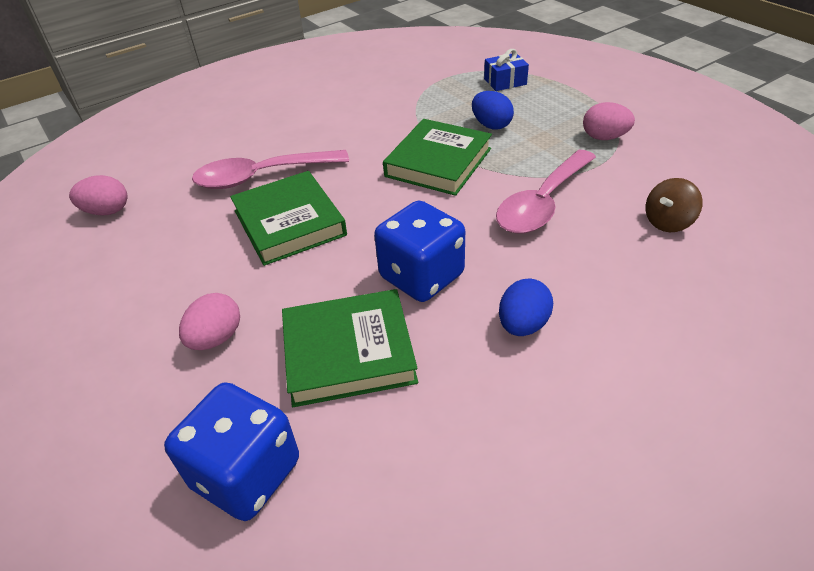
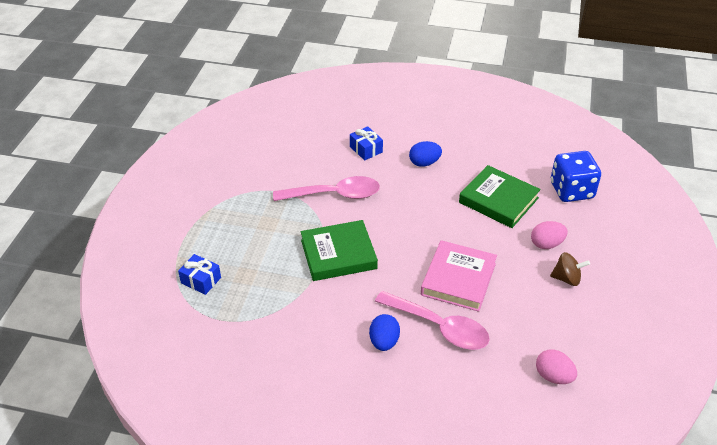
camera: 135 degrees left, 0 degrees up
green book [230,171,347,266] -> pink book [421,240,497,312]
blue dice [374,200,465,302] -> none
blue egg [472,91,514,129] -> blue egg moved to [369,314,400,351]
pink egg [583,102,635,140] -> none
brown spinning top [646,178,703,232] -> brown spinning top moved to [550,252,590,286]
none -> blue gift [350,126,383,160]

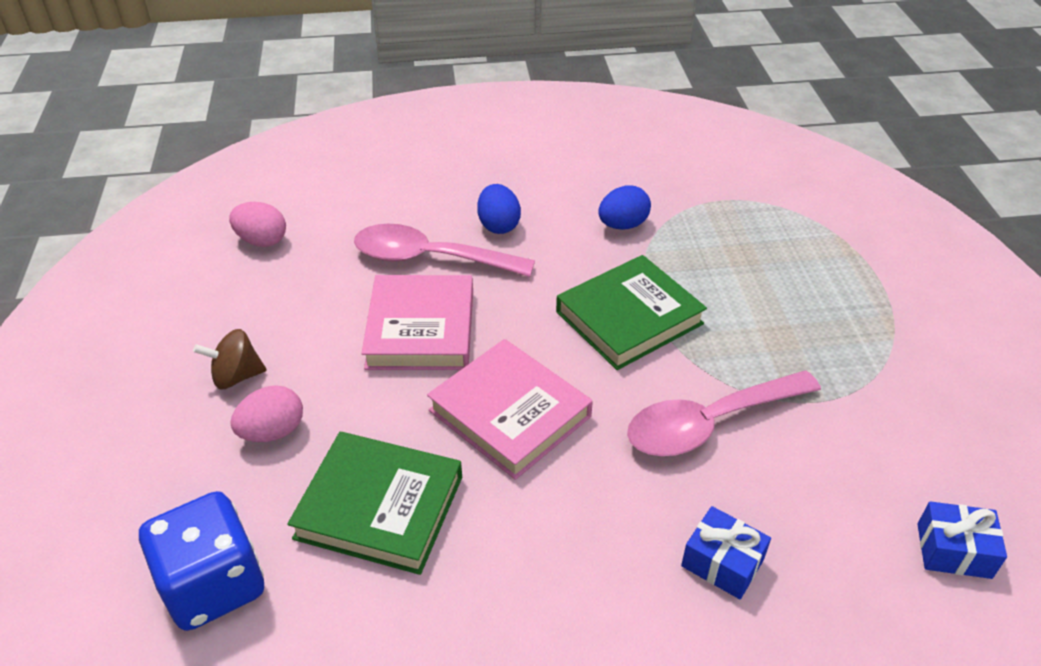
camera: 160 degrees right, 0 degrees up
blue gift [178,254,221,295] -> blue gift moved to [917,501,1007,579]
blue egg [409,141,442,167] -> blue egg moved to [598,185,651,230]
none -> pink book [427,339,593,480]

